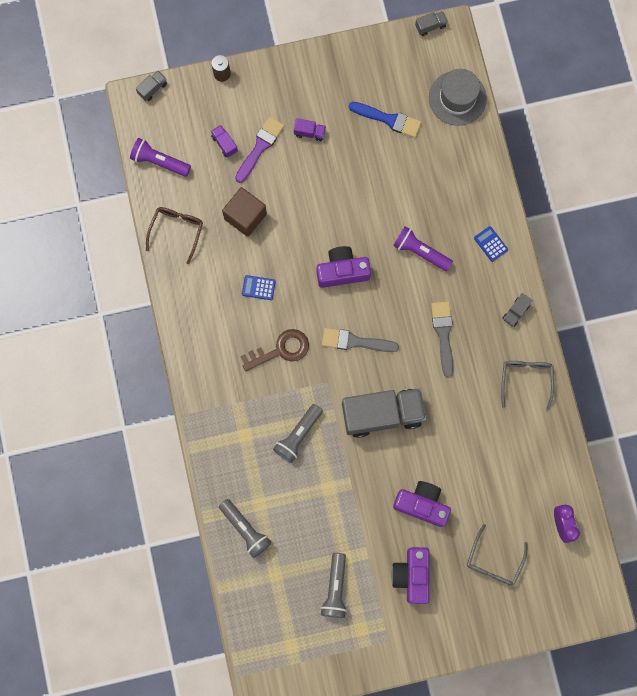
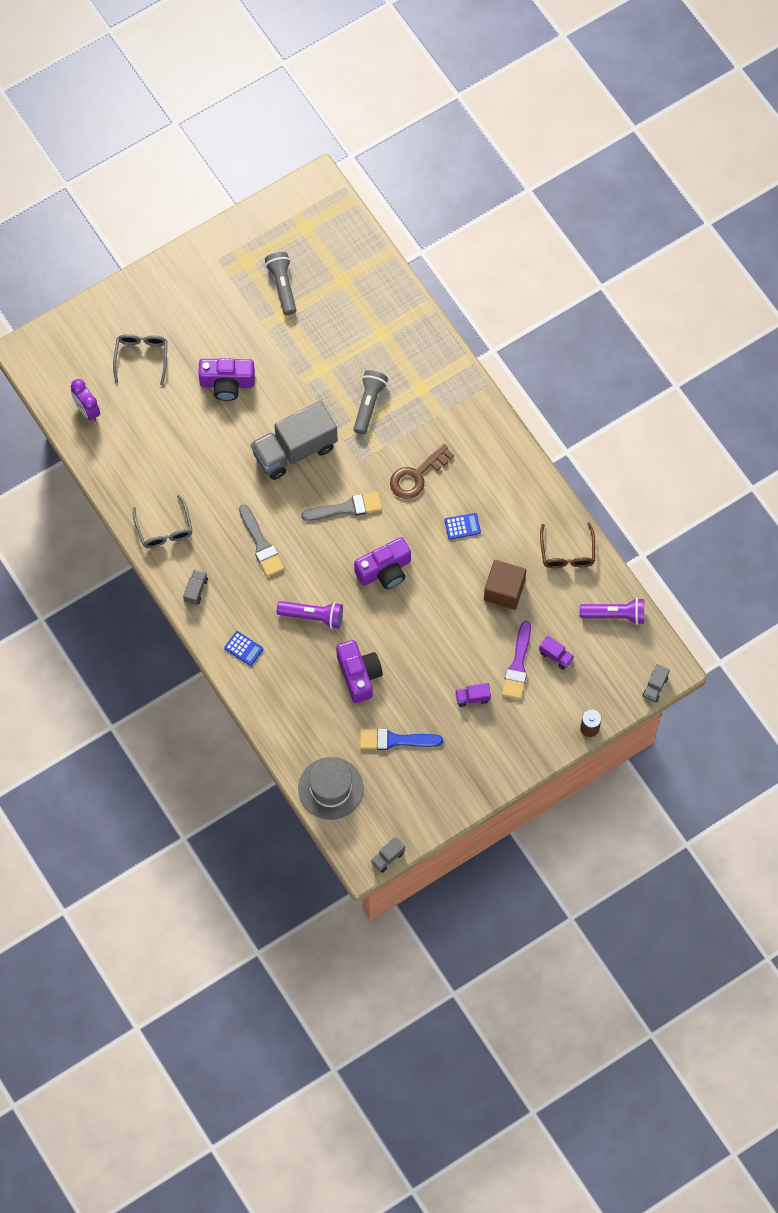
camera: 160 degrees right, 10 degrees down
grey flashlight [219,499,272,558] -> none
purple camera [391,547,429,604] -> purple camera moved to [336,640,383,703]

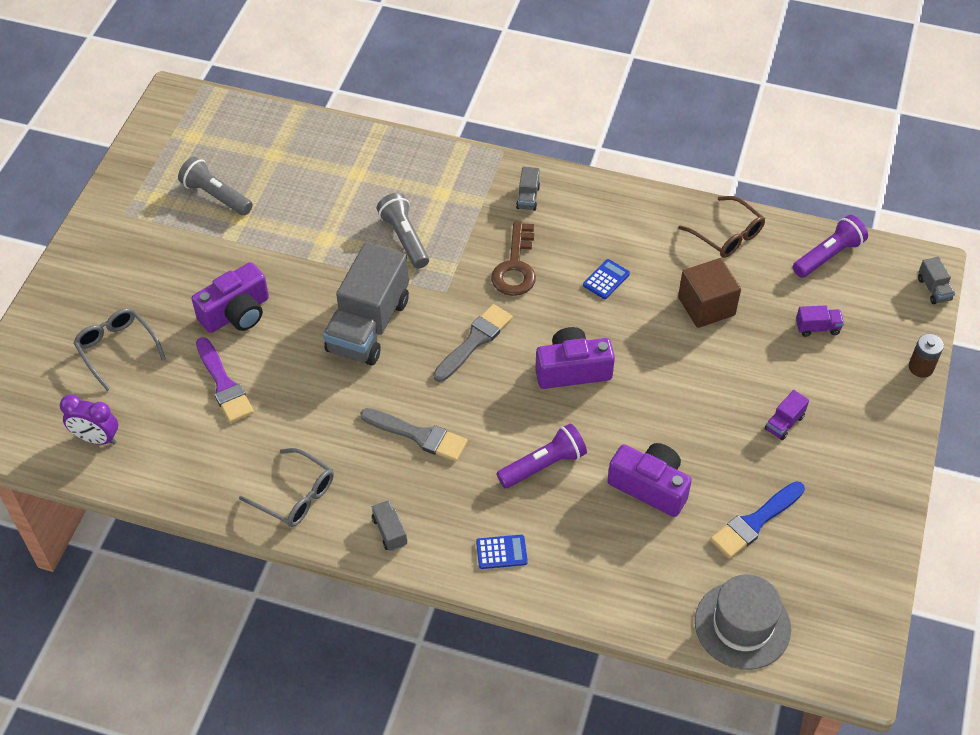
camera: 40 degrees left, 15 degrees down
purple camera [354,537,411,589] -> purple camera turned 120 degrees counterclockwise [535,327,615,389]
grey truck [371,836,405,873] -> grey truck moved to [516,167,540,211]
purple brush [502,621,531,699] -> purple brush moved to [196,337,254,423]

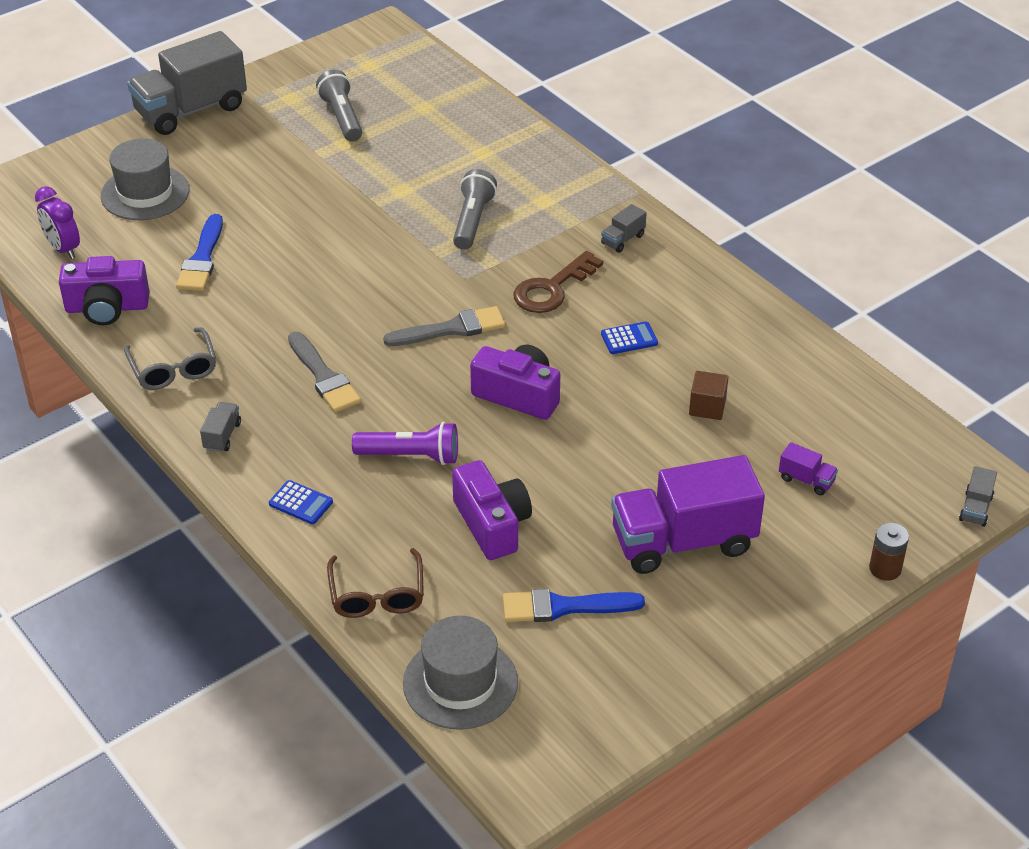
camera: 35 degrees right, 10 degrees down
grey glasses [73,308,166,391] -> grey hat [101,138,189,220]
purple camera [192,262,269,333] -> purple camera moved to [59,256,149,325]
purple brush [196,337,254,423] -> blue brush [176,214,223,291]
grey truck [323,242,409,365] -> grey truck moved to [127,31,247,135]
brown glasses [678,196,765,258] -> brown glasses moved to [327,548,424,618]
brown cube [678,258,741,328] -> brown cube [689,371,728,420], size x0.62
purple truck [765,390,809,440] -> purple truck [611,455,765,574], size x2.48
purple flashlight [793,215,868,278] -> none

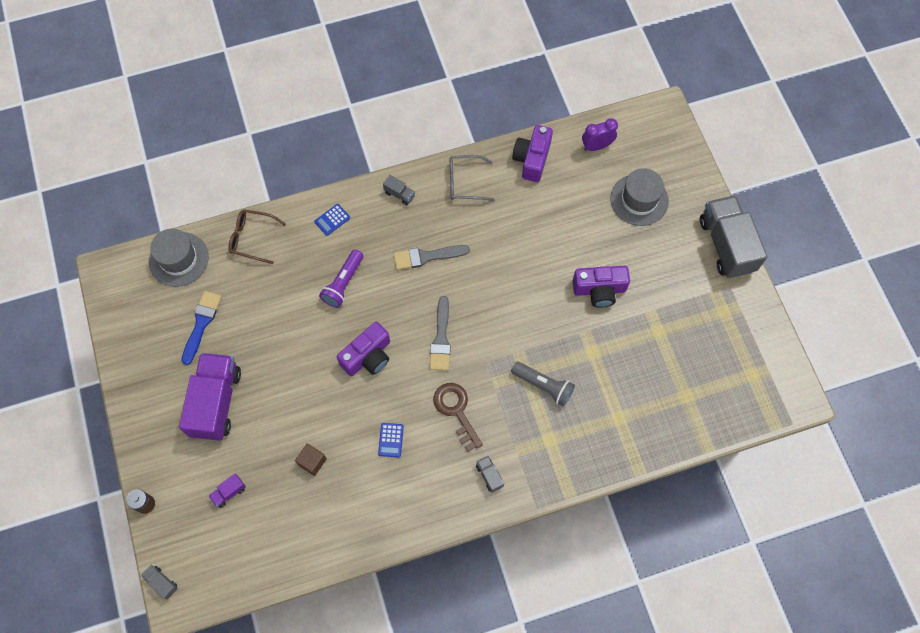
camera: 110 degrees right, 25 degrees up
blue brush [176,214,223,291] -> none
grey flashlight [316,69,362,142] -> none
purple camera [452,460,532,560] -> purple camera moved to [573,266,630,308]

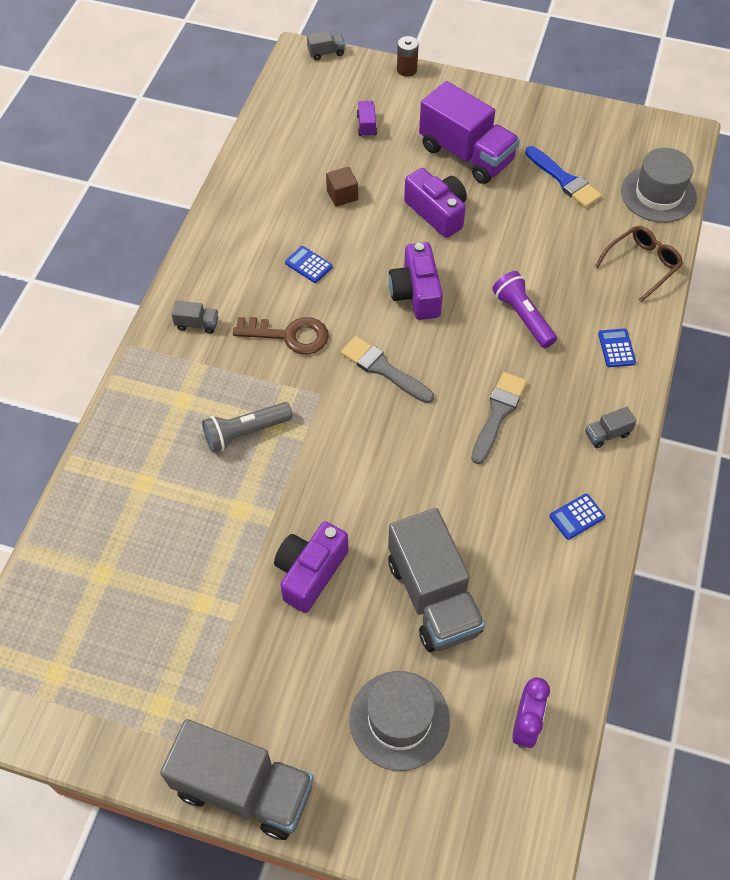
camera: 125 degrees right, 10 degrees down
grey glasses [450,155,494,201] -> blue calculator [549,494,605,540]
purple camera [512,125,553,182] -> purple camera moved to [404,168,467,238]
none -> grey truck [388,508,485,652]

